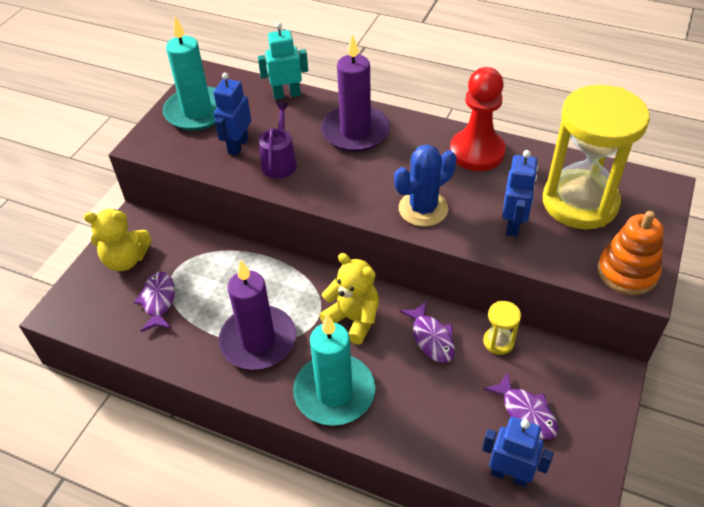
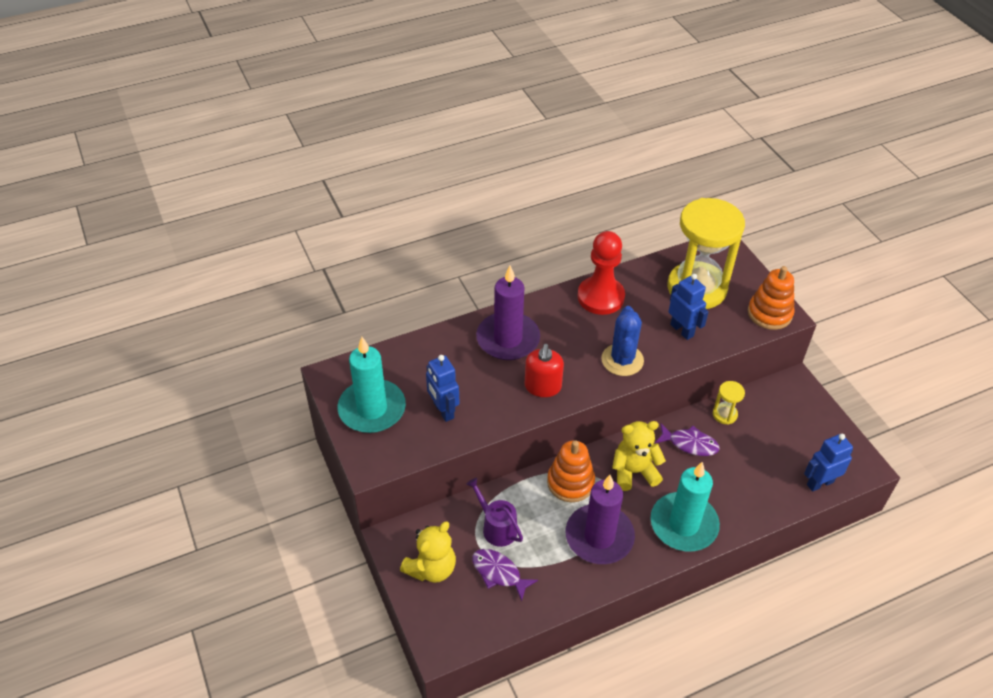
camera: 50 degrees left, 0 degrees up
turquoise robot [258,22,308,100] -> none
purple watering can [259,103,297,179] -> purple watering can moved to [466,478,523,547]
purple fish [484,371,558,440] -> none
none -> red soap dispenser [525,344,564,397]
none -> orange stacking toy [547,440,595,502]

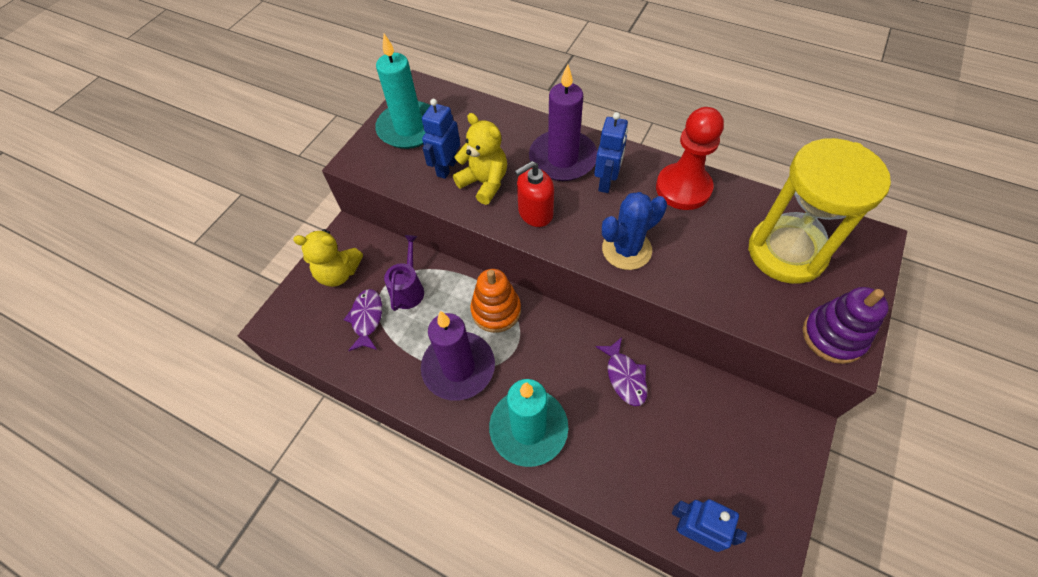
camera: 55 degrees right, 10 degrees up
yellow teddy bear [612,421,666,491] -> yellow teddy bear moved to [453,113,507,205]
blue robot [668,274,708,340] -> blue robot moved to [594,112,628,193]
yellow hourglass [713,381,745,425] -> none
orange stacking toy [748,266,795,330] -> purple stacking toy [803,287,889,364]

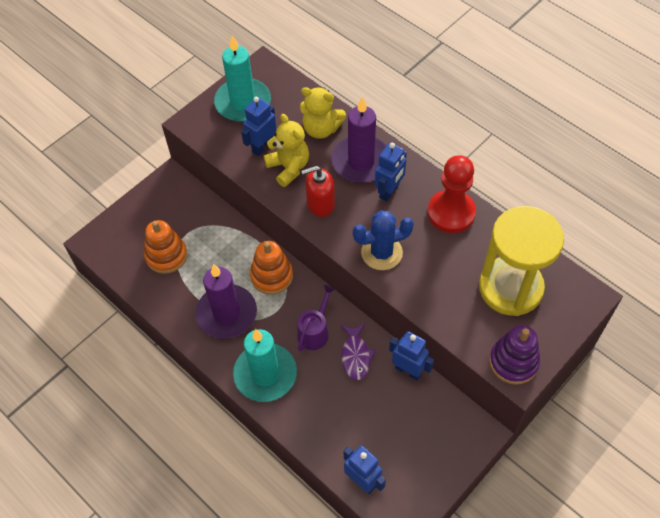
camera: 15 degrees right, 0 degrees up
yellow teddy bear [293,229,363,287] -> yellow teddy bear moved to [300,87,346,139]
purple fish [344,289,382,351] -> orange stacking toy [144,220,187,274]
purple watering can [384,235,424,311] -> purple watering can moved to [297,285,335,351]
none -> blue robot [389,331,434,380]

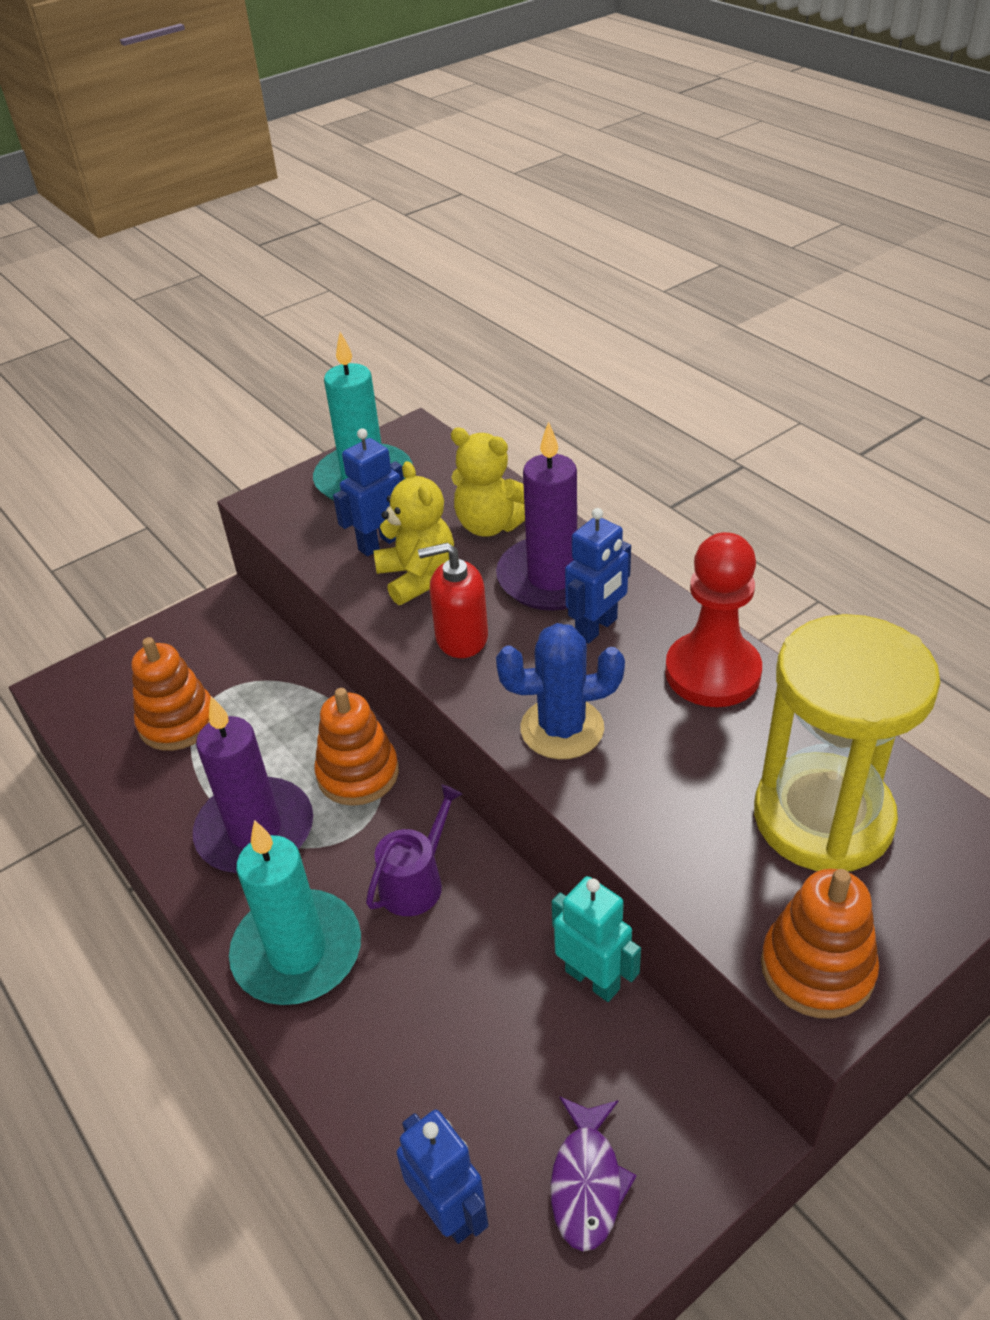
camera: 10 degrees right, 15 degrees down
purple fish [341,324,376,380] -> purple fish moved to [550,1096,637,1251]
blue robot [389,331,434,380] -> turquoise robot [552,876,641,1002]
purple stacking toy [489,325,540,385] -> orange stacking toy [761,869,879,1019]

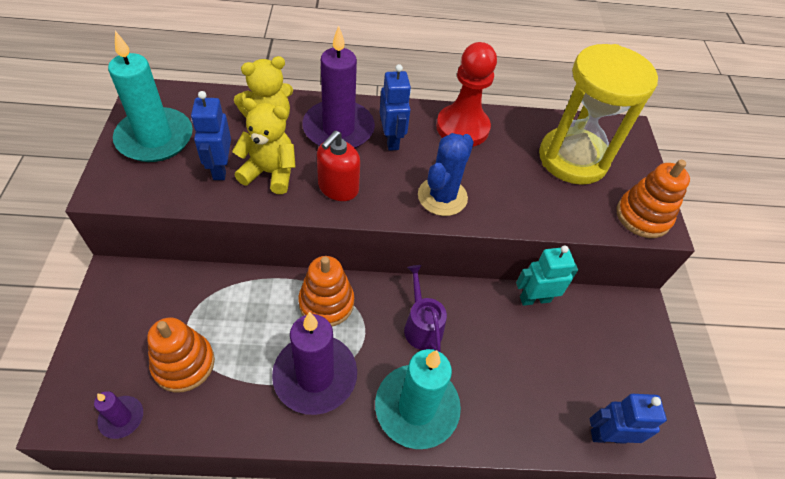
camera: 60 degrees left, 10 degrees up
purple fish [550,1096,637,1251] -> none
none -> purple candle [94,391,143,439]

